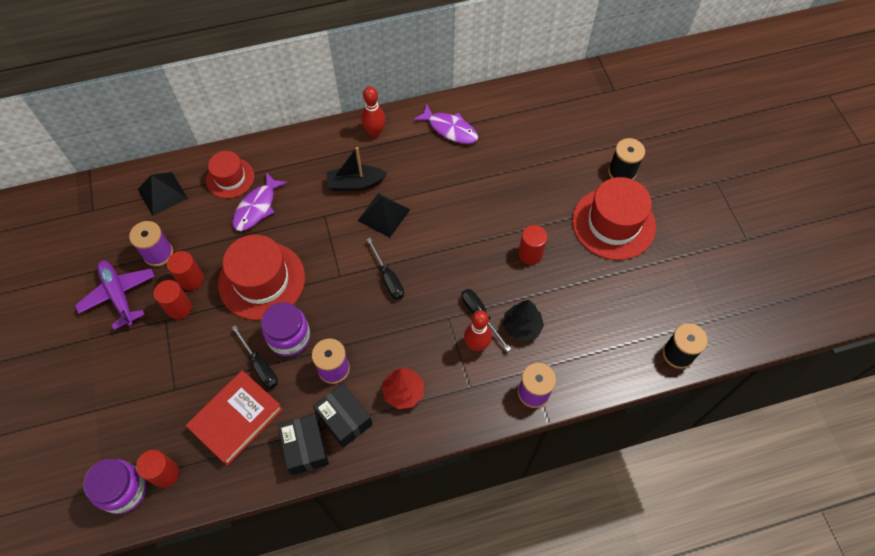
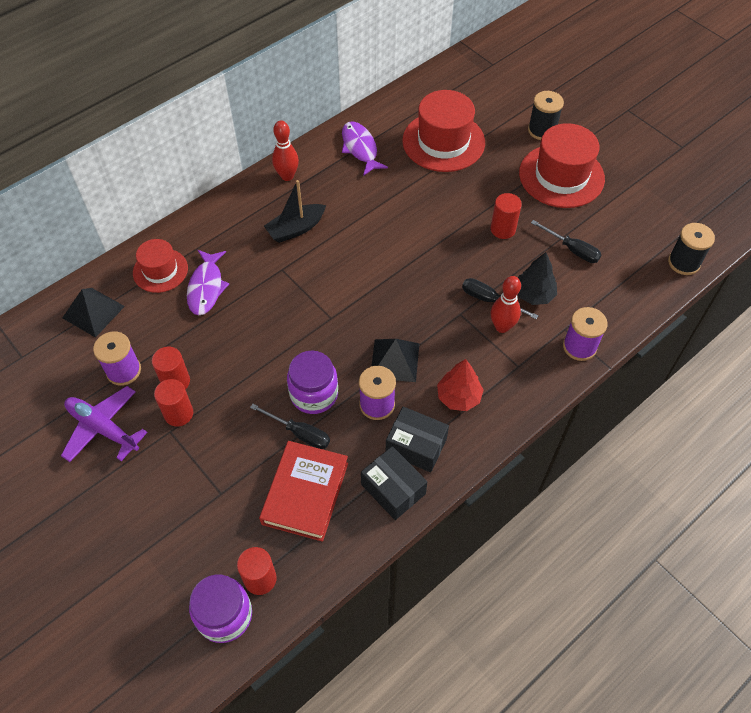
camera: 25 degrees left, 5 degrees down
red hat [218,234,305,320] -> red hat moved to [402,90,485,172]
black pyramid [358,193,410,238] -> black pyramid moved to [372,339,419,382]
black screwdriver [366,238,404,300] -> black screwdriver moved to [531,220,601,263]
purple fish [413,103,478,144] -> purple fish turned 120 degrees counterclockwise [342,121,388,176]

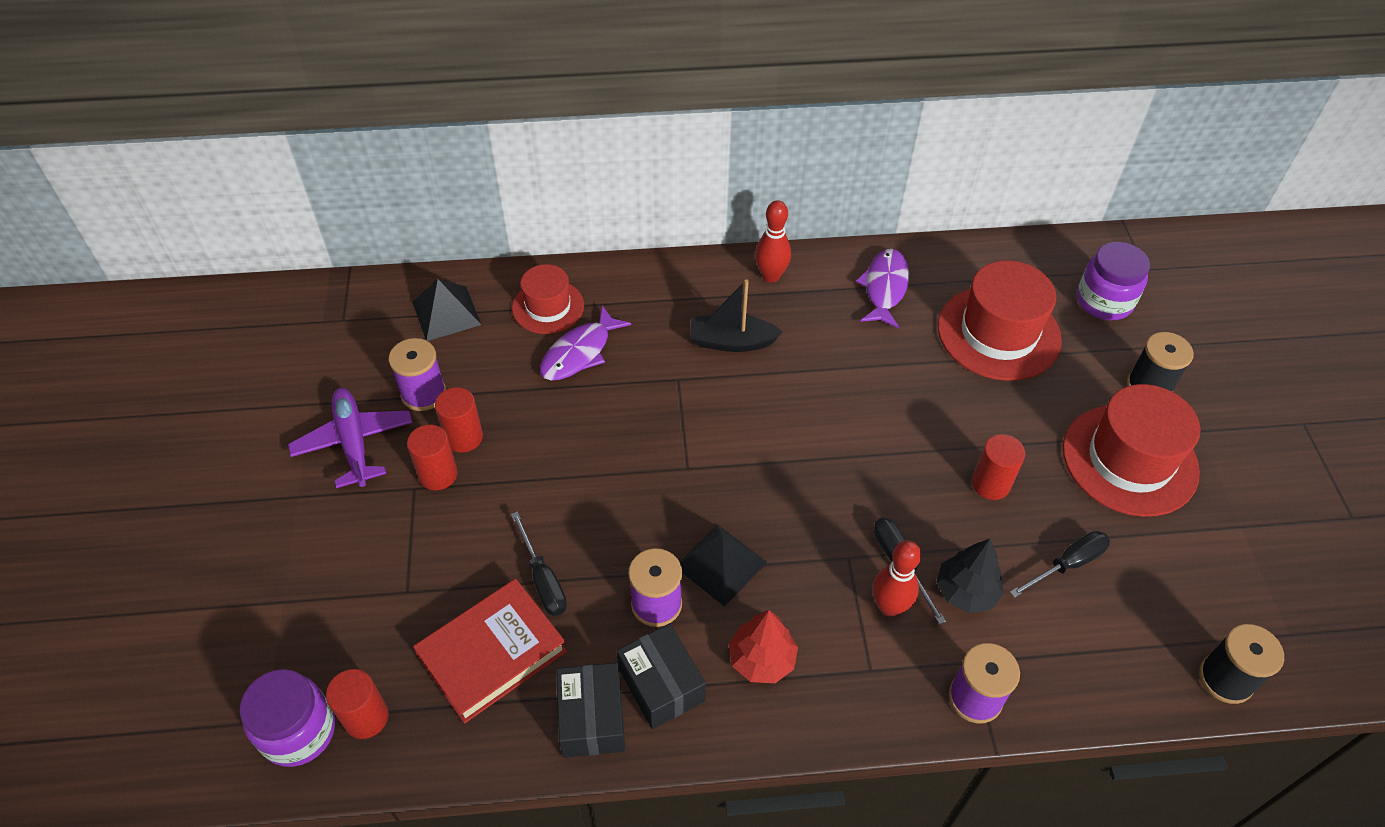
camera: 35 degrees right, 5 degrees down
purple jar [287,351,338,414] -> purple jar moved to [1077,242,1150,320]
black screwdriver [531,220,601,263] -> black screwdriver turned 105 degrees counterclockwise [1010,531,1110,598]

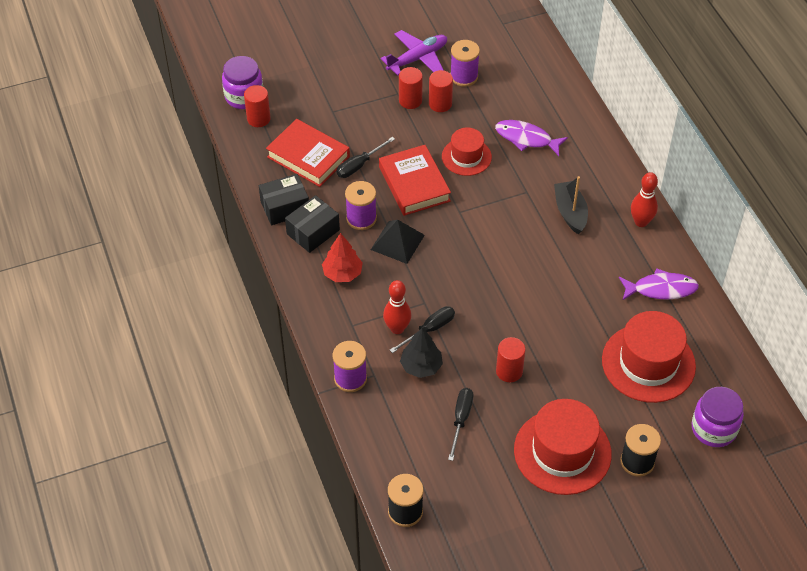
camera: 75 degrees right, 0 degrees up
black pyramid [412,279,482,341] -> none
red hat [512,264,584,334] -> red hat moved to [442,128,492,176]
black screwdriver [1010,531,1110,598] -> black screwdriver turned 120 degrees counterclockwise [448,388,473,461]
none -> red book [379,145,451,216]

